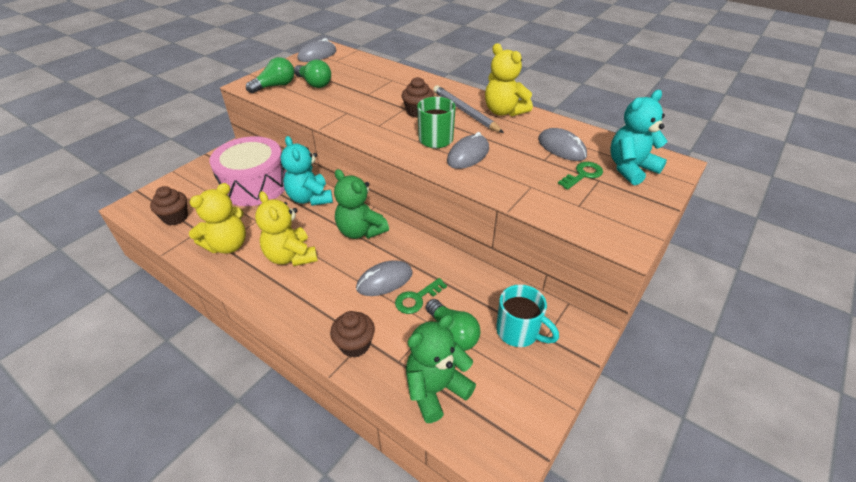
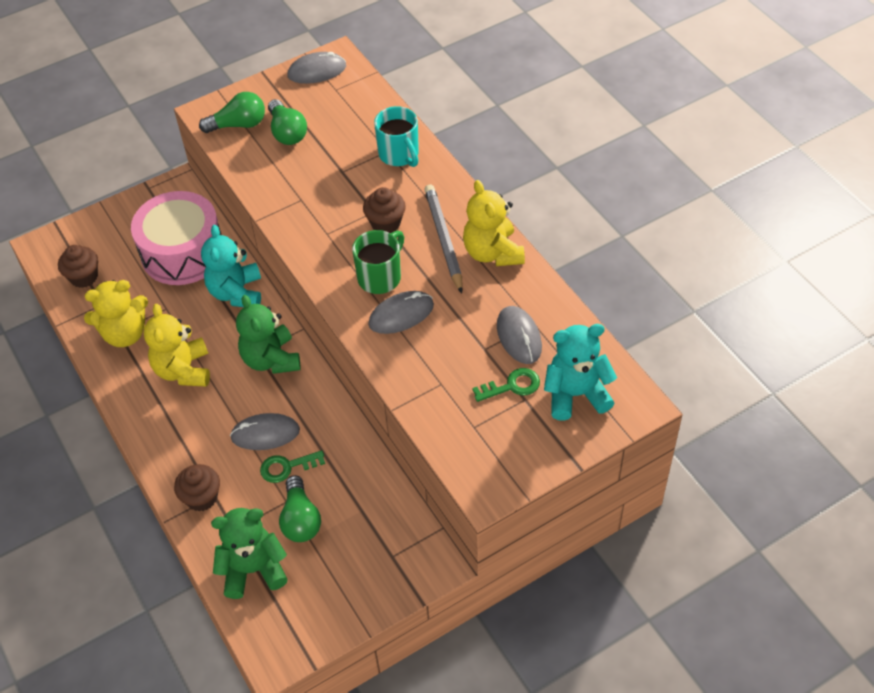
camera: 25 degrees right, 10 degrees up
turquoise mug [496,285,559,347] -> turquoise mug moved to [374,106,419,167]

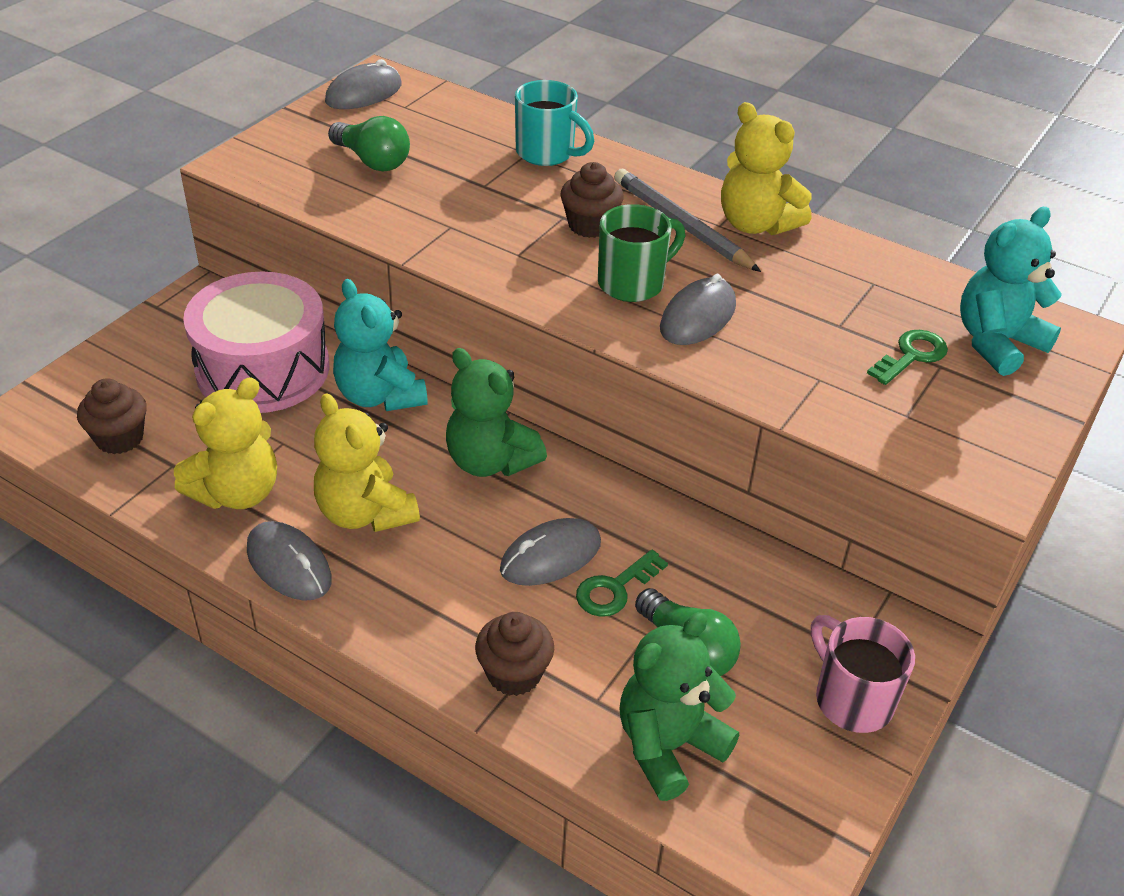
camera: 30 degrees left, 10 degrees down
green light bulb [199,92,265,133] -> none
green mug [352,230,404,294] -> green mug turned 45 degrees clockwise [598,204,685,302]
grey mouse [497,306,542,364] -> grey mouse moved to [247,521,332,601]
none -> pink mug [811,615,915,733]

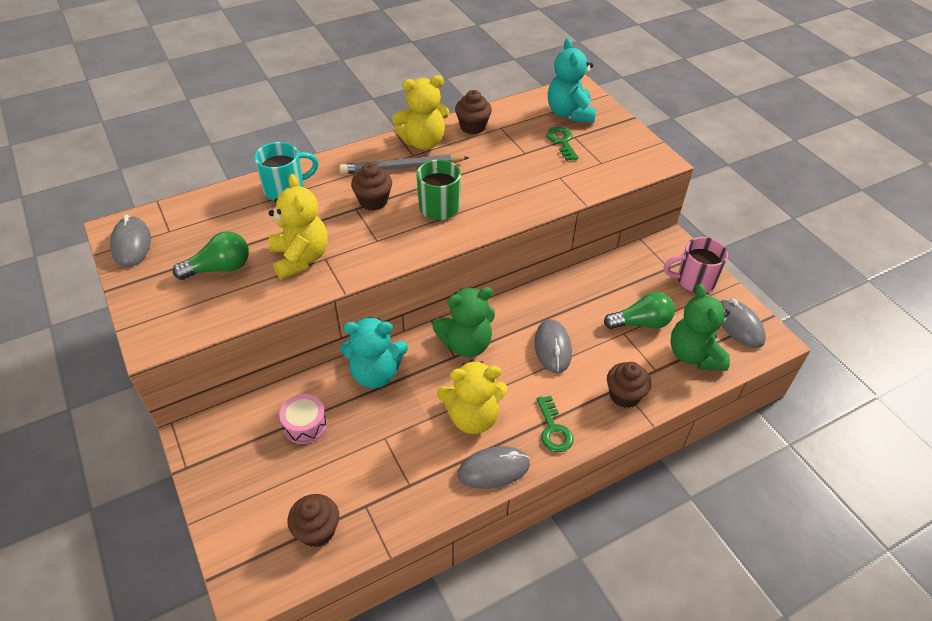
camera: 60 degrees left, 5 degrees up
yellow teddy bear [174,377,277,509] -> yellow teddy bear moved to [269,174,328,280]
pink drum [183,272,329,413] -> pink drum [279,394,327,444], size x0.45
green key [576,550,668,617] -> green key moved to [537,396,573,452]
grey mouse [660,274,736,345] -> grey mouse moved to [721,299,766,348]
none -> brown cupcake [455,90,492,134]

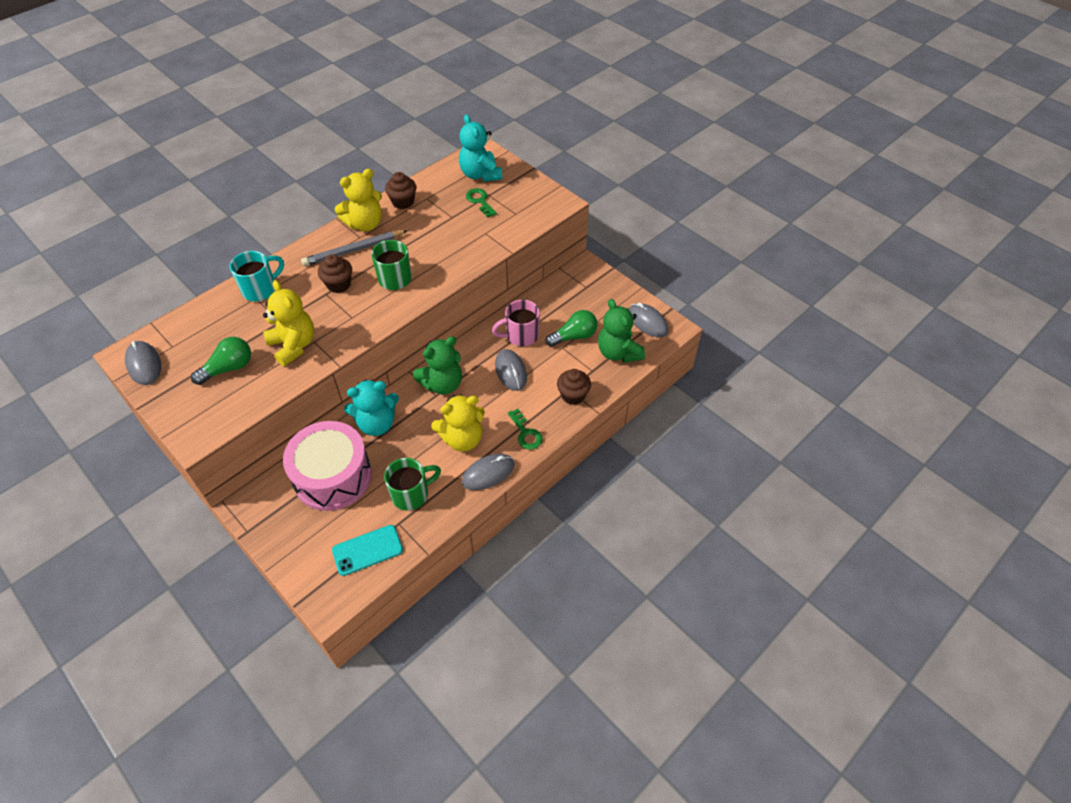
camera: 15 degrees left, 5 degrees up
pink drum [279,394,327,444] -> pink drum [283,421,372,511], size x2.23
brown cupcake [288,494,339,547] -> turquoise phone [332,525,403,576]
pink mug [664,237,728,293] -> pink mug moved to [492,300,540,346]
none -> green mug [384,458,441,511]

